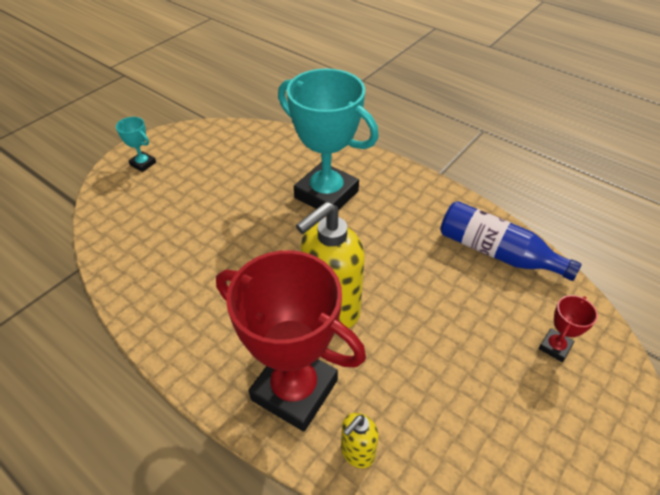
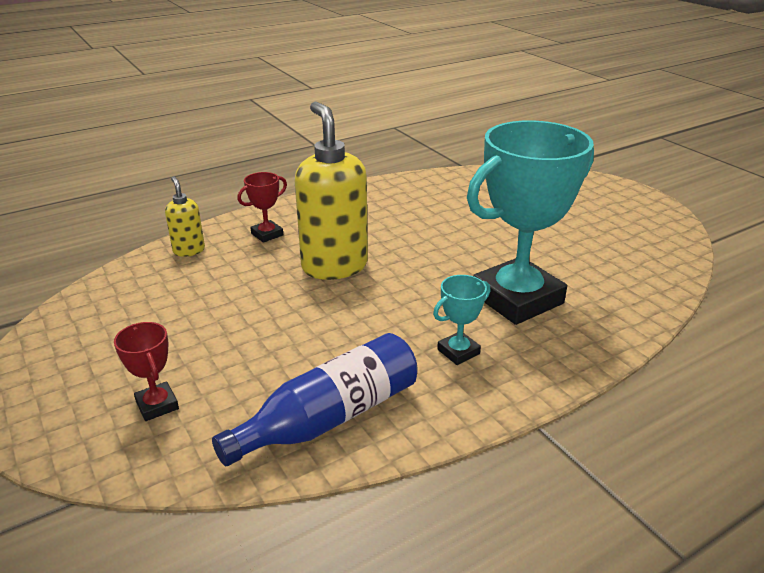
camera: 110 degrees right, 15 degrees down
turquoise trophy [116,117,156,172] -> turquoise trophy moved to [433,275,490,365]
red trophy [216,250,366,432] -> red trophy [237,172,287,243], size x0.42

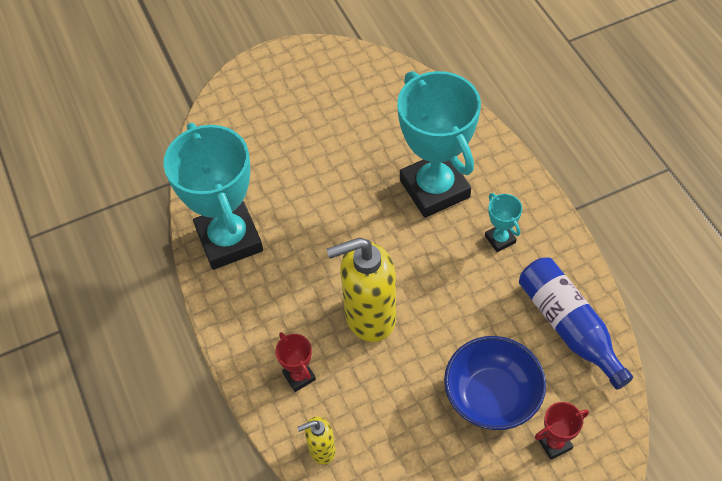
camera: 80 degrees left, 25 degrees up
none -> turquoise trophy [163,123,263,270]
none -> blue bowl [444,336,546,430]

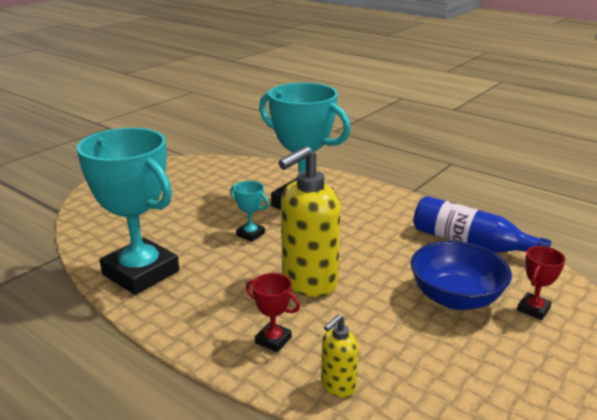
camera: 30 degrees left, 30 degrees down
turquoise trophy [485,193,522,252] -> turquoise trophy moved to [230,181,269,242]

